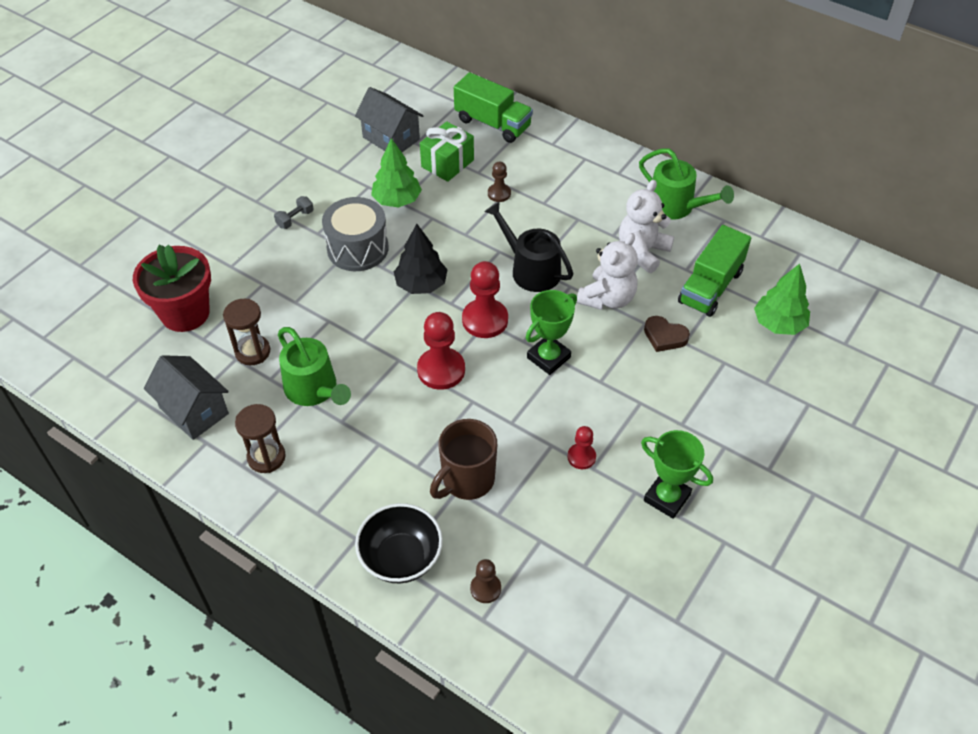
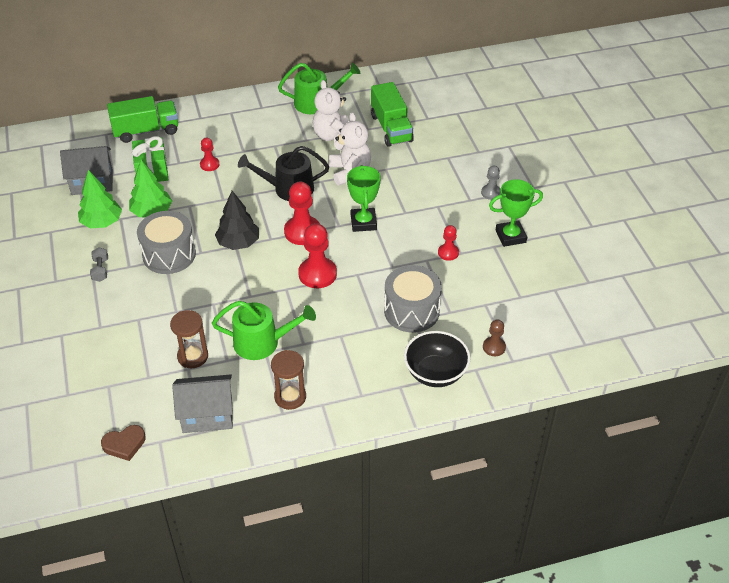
camera: 50 degrees left, 5 degrees down
red flower pot [133,244,211,332] -> none
brown mug [430,419,497,500] -> grey drum [384,265,442,333]
brown pawn [488,162,511,202] -> red pawn [200,138,219,171]
brown heart [644,316,690,352] -> brown heart moved to [101,425,146,461]
green tree [754,264,810,335] -> green tree moved to [78,170,122,228]
none -> grey pawn [481,166,500,200]

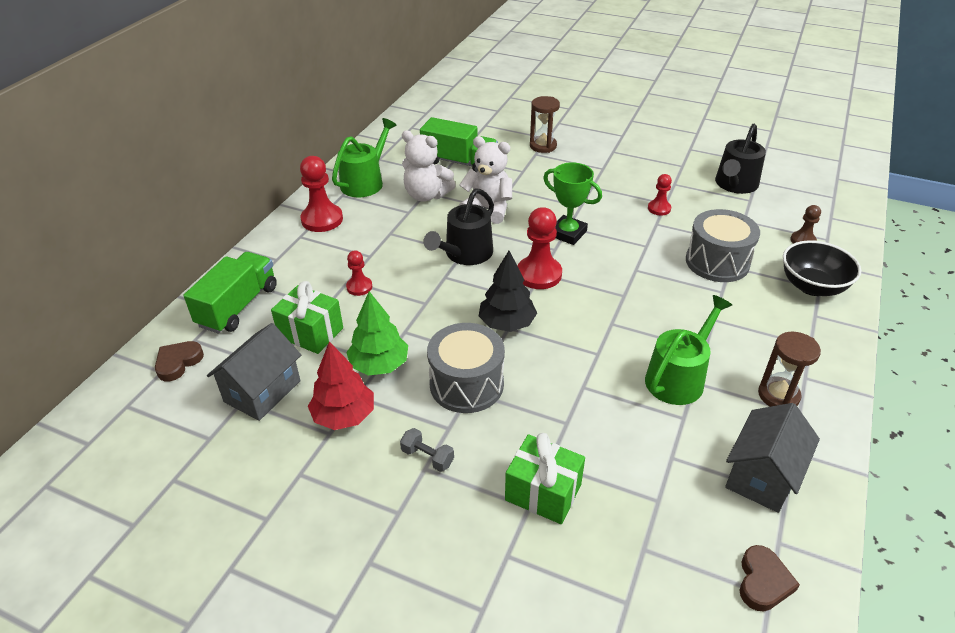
camera: 50 degrees left, 5 degrees down
green tree [78,170,122,228] -> red tree [308,341,374,430]
brown hourglass [170,310,208,368] -> brown hourglass moved to [530,96,560,153]
red pawn [298,223,337,288] -> red pawn moved to [300,156,343,232]
grey pawn [481,166,500,200] -> none
green trophy [489,179,543,247] -> none
none -> brown heart [155,341,204,381]
none -> green gift [505,433,585,524]
none -> black watering can [715,124,766,194]

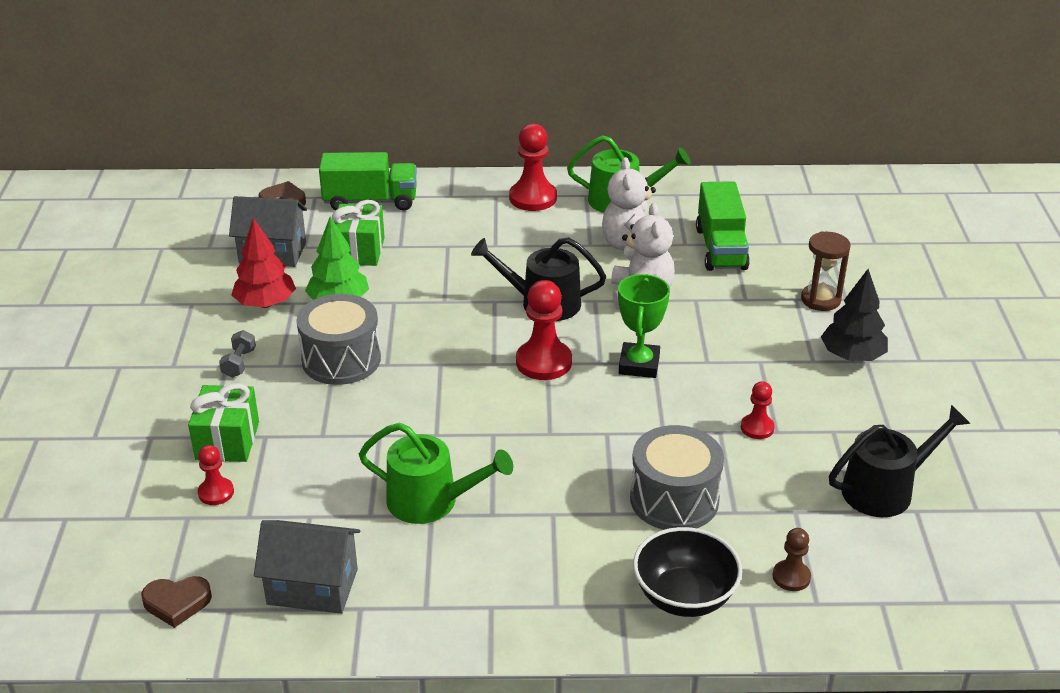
camera: 65 degrees right, 5 degrees down
red pawn [346,250,372,296] -> red pawn moved to [198,445,234,505]
black tree [479,251,537,332] -> black tree moved to [821,269,888,361]
black watering can [715,124,766,194] -> black watering can turned 150 degrees clockwise [829,405,970,517]
brown hourglass [758,332,821,407] -> none

